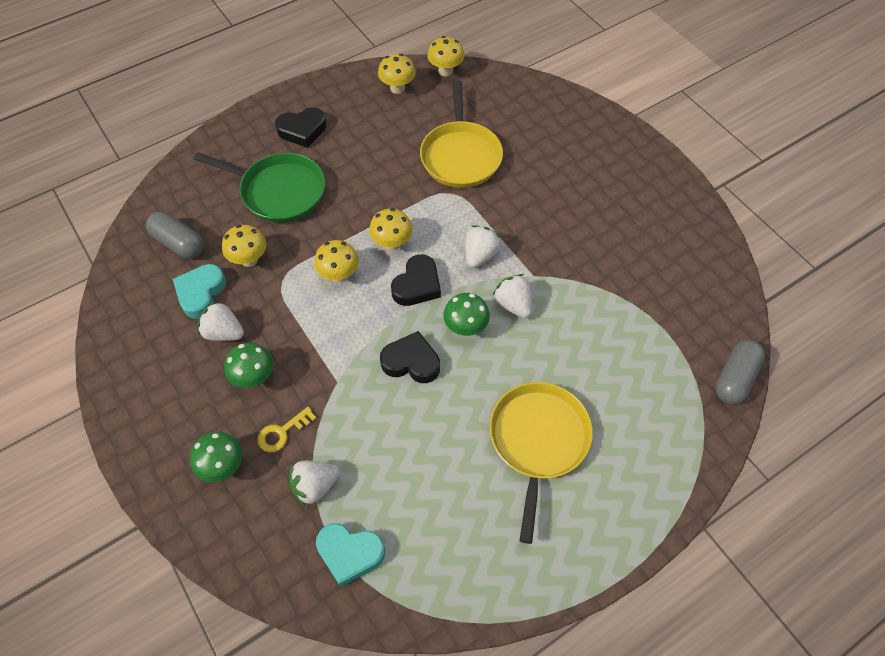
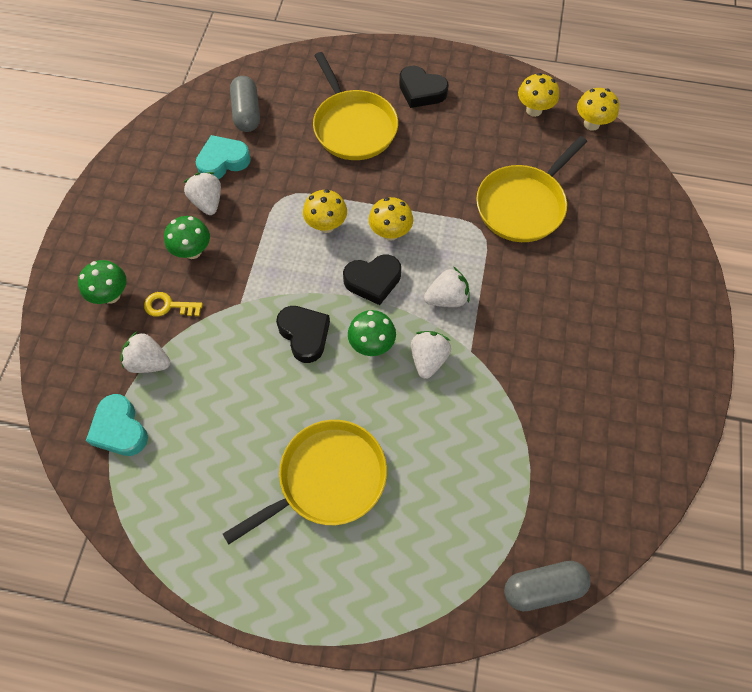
camera: 45 degrees right, 5 degrees up
green pan [194,152,325,222] -> yellow pan [313,52,398,160]
yellow mushroom [222,225,266,267] -> none

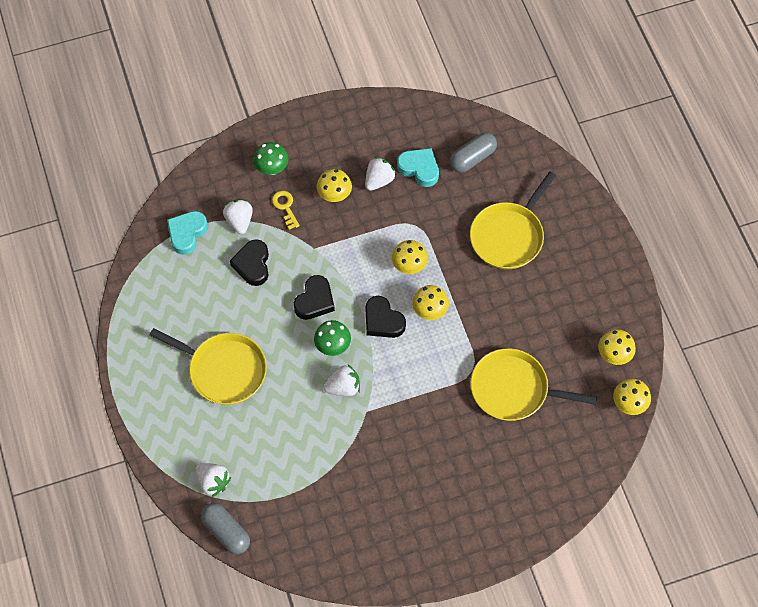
camera: 60 degrees right, 0 degrees up
green mushroom [164,216,210,259] -> yellow mushroom [317,169,352,202]
black heart [399,66,449,108] -> black heart moved to [230,239,269,286]
white strawberry [424,267,470,307] -> white strawberry moved to [196,463,231,497]

